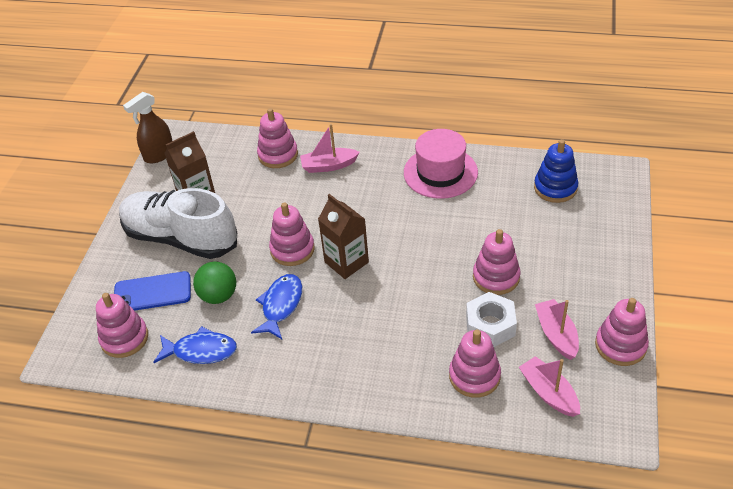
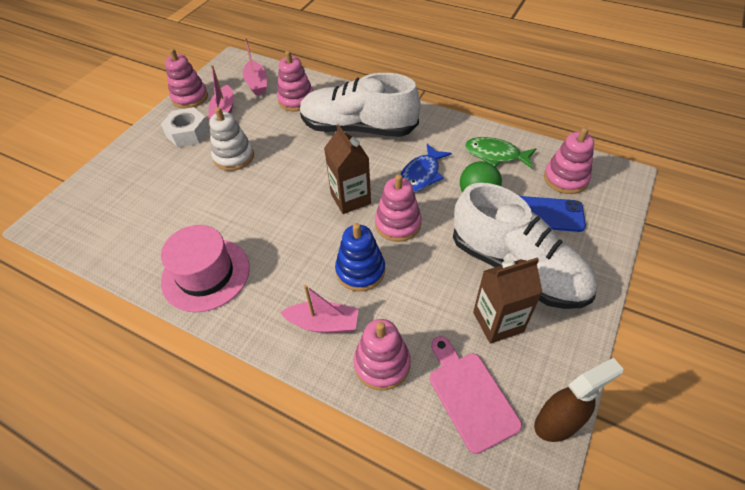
camera: 165 degrees left, 5 degrees up
blue fish [154,326,237,364] -> green fish [465,137,536,168]
white nut [466,292,517,347] -> white nut moved to [161,107,210,147]
pink stacking toy [473,229,520,295] -> white stacking toy [209,107,254,171]
blue stacking toy [534,139,578,203] -> blue stacking toy moved to [335,223,385,291]
none -> white shoe [300,73,420,137]
none -> pink cutting board [430,336,522,454]

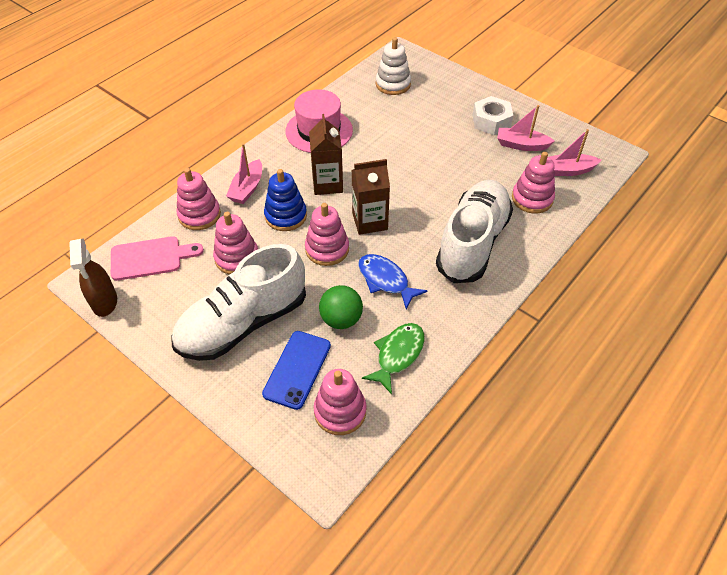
camera: 100 degrees right, 0 degrees up
pink stacking toy [165,49,208,109] -> pink stacking toy moved to [213,212,258,274]
white stacking toy [209,107,254,171] -> white stacking toy moved to [376,37,411,95]
brown carton [473,257,543,344] -> brown carton moved to [309,114,343,195]

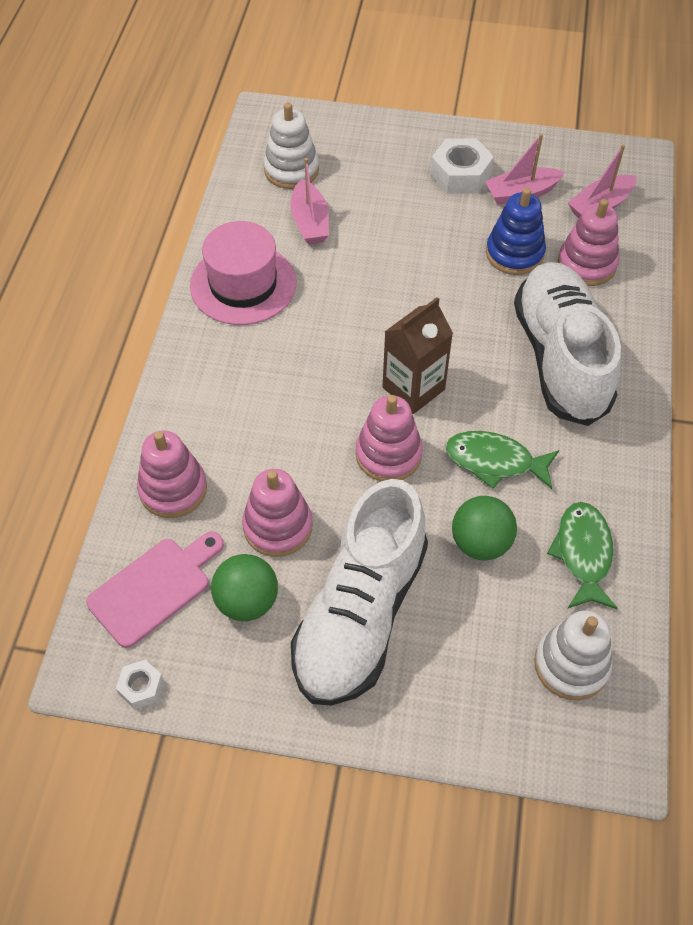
camera: 30 degrees left, 5 degrees up
brown spray bottle [69,238,117,317] -> white nut [116,660,164,709]
pink boat [226,143,262,204] -> pink boat moved to [290,158,329,244]
blue phone [262,331,331,410] -> none
blue stacking toy [264,169,307,231] -> blue stacking toy moved to [486,188,546,275]
brown carton [309,114,343,195] -> none
pink stacking toy [313,369,367,435] -> white stacking toy [534,611,613,700]
blue fish [358,254,427,309] -> green fish [446,431,559,489]
none -> green ball [211,554,278,621]

